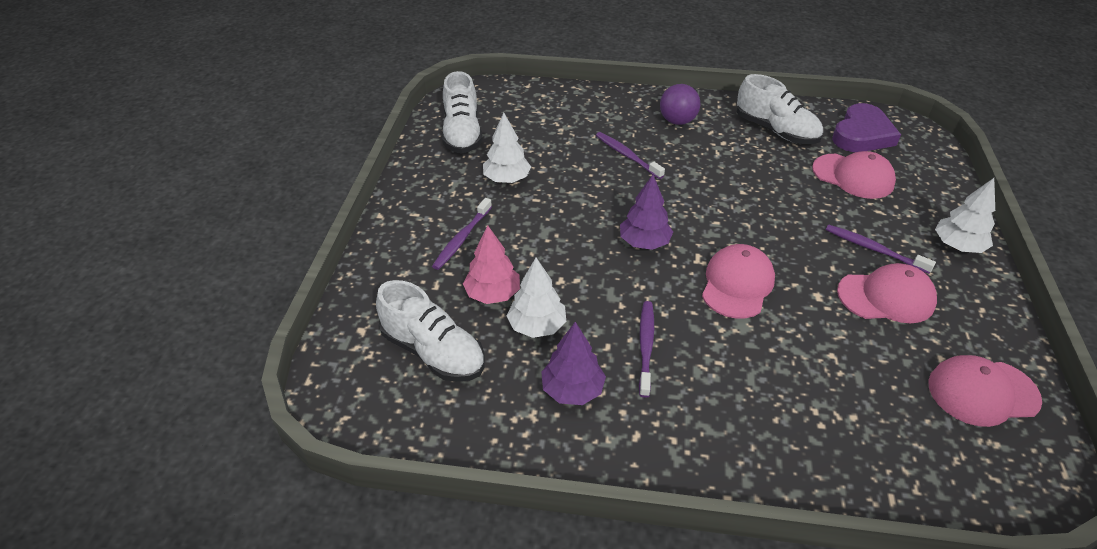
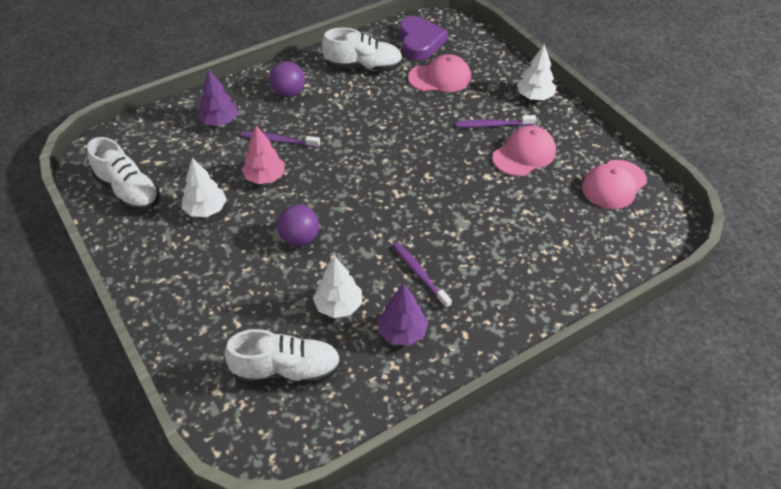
camera: 40 degrees left, 5 degrees up
purple toothbrush [432,198,492,270] -> none
pink tree [463,225,520,304] -> pink tree moved to [241,125,285,184]
purple tree [620,175,673,250] -> purple tree moved to [197,69,238,126]
pink cap [702,244,775,319] -> none
none -> purple ball [277,205,319,246]

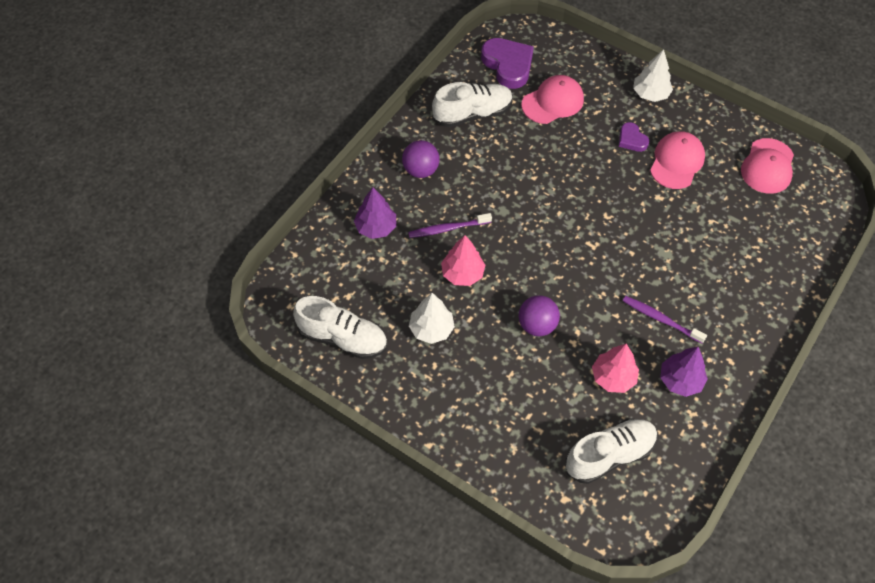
camera: 25 degrees left, 10 degrees up
white tree [313,256,362,318] -> pink tree [592,343,639,393]
purple toothbrush [455,115,536,128] -> purple heart [619,122,649,152]

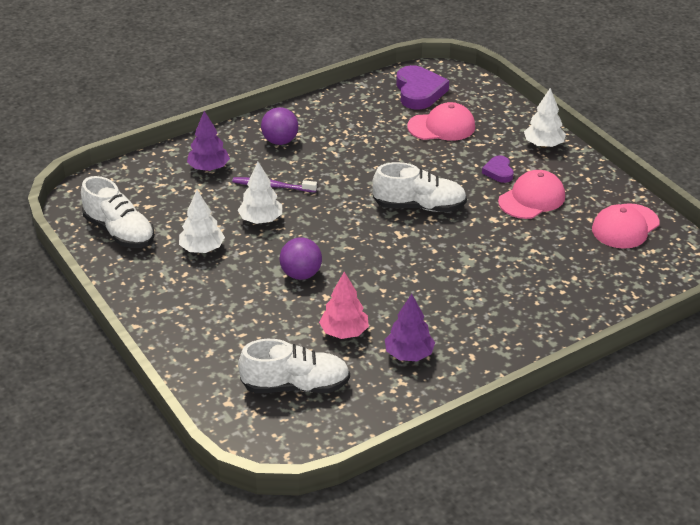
camera: 25 degrees right, 20 degrees down
white shoe [432,82,513,127] -> white shoe moved to [372,162,467,212]
pink tree [441,235,485,286] -> white tree [238,162,282,224]
purple toothbrush [623,296,707,343] -> none

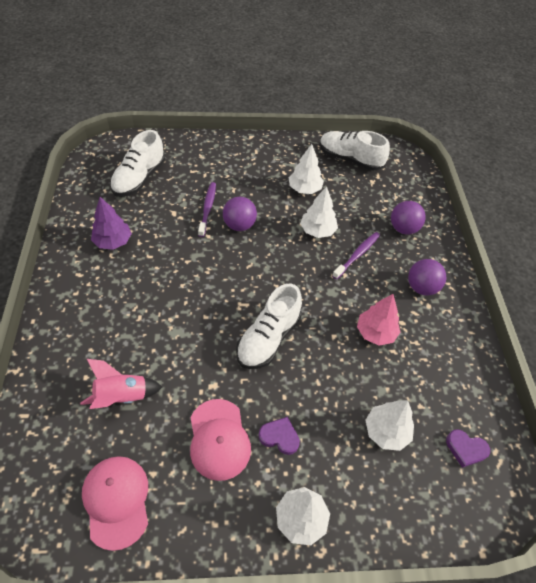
camera: 115 degrees right, 15 degrees up
white shoe [81,176,155,248] -> white shoe turned 45 degrees clockwise [320,131,390,171]
purple tree [187,111,230,171] -> purple ball [391,201,426,235]
pink tree [319,272,369,339] -> pink tree moved to [357,294,400,346]
purple heart [396,65,449,110] -> purple heart [446,429,490,468], size x0.54
pink cap [407,102,475,141] -> white tree [365,400,414,451]
none -> pink rocket [80,359,162,409]
none -> purple toothbrush [198,182,216,237]

